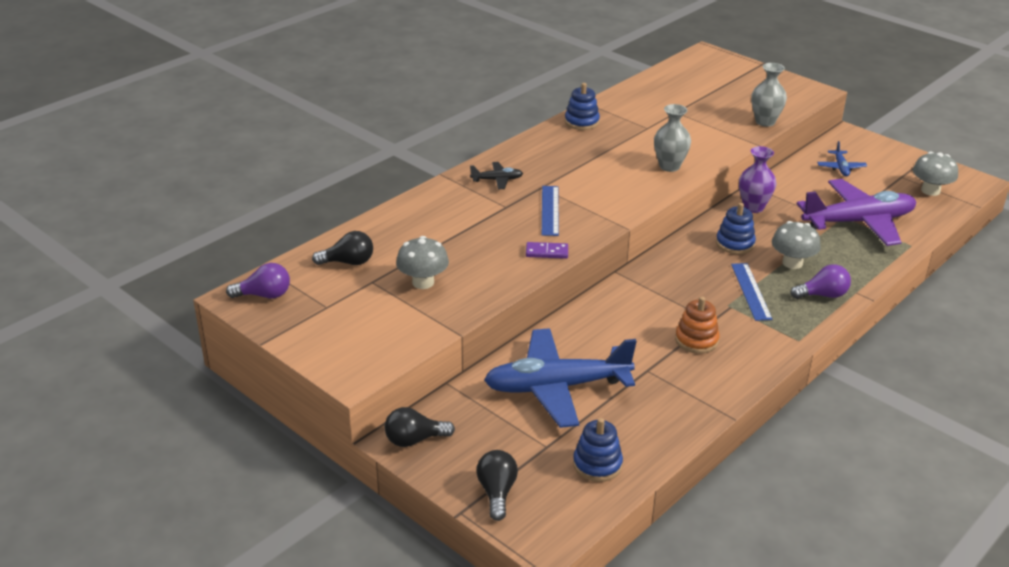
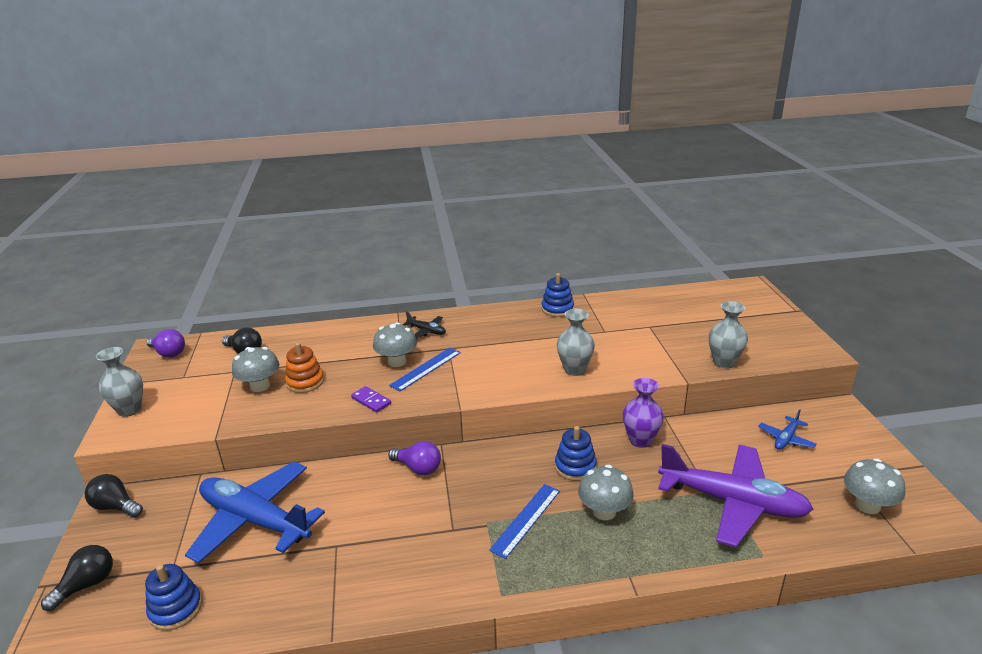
camera: 40 degrees right, 5 degrees down
orange stacking toy [675,297,720,354] -> orange stacking toy moved to [285,343,324,393]
purple light bulb [791,264,851,299] -> purple light bulb moved to [388,441,441,475]
none -> grey vase [96,347,143,417]
none -> grey mushroom [373,322,417,367]

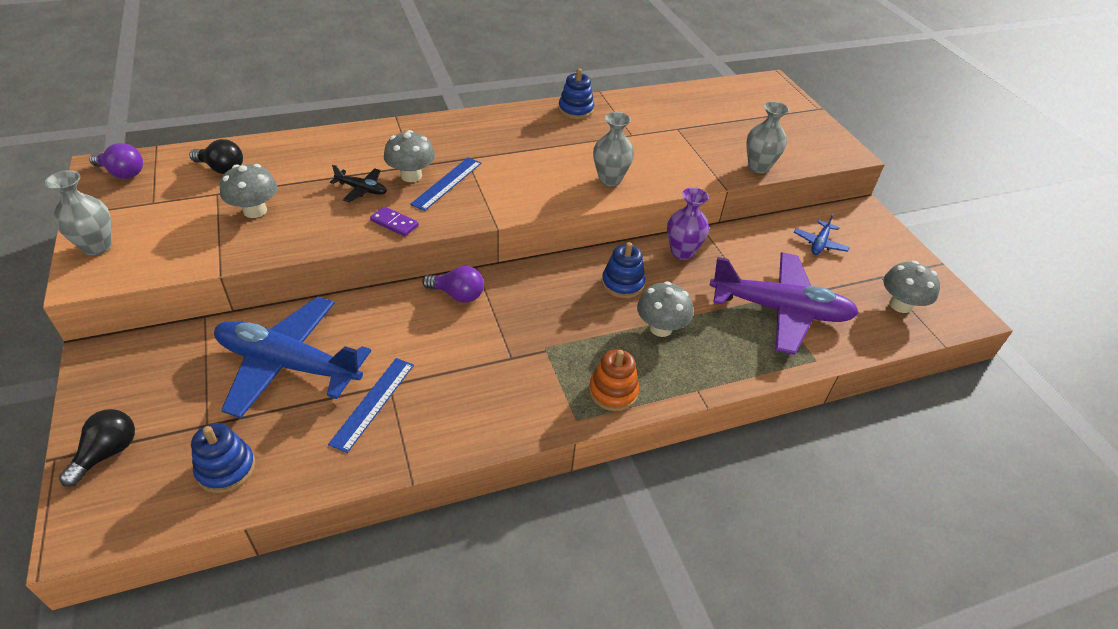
camera: 15 degrees left, 15 degrees up
black light bulb [85,474,143,518] -> none
orange stacking toy [285,343,324,393] -> orange stacking toy moved to [589,349,639,411]
black plane [403,311,446,339] -> black plane moved to [330,165,387,202]
blue ruler [489,484,560,559] -> blue ruler moved to [328,358,414,453]

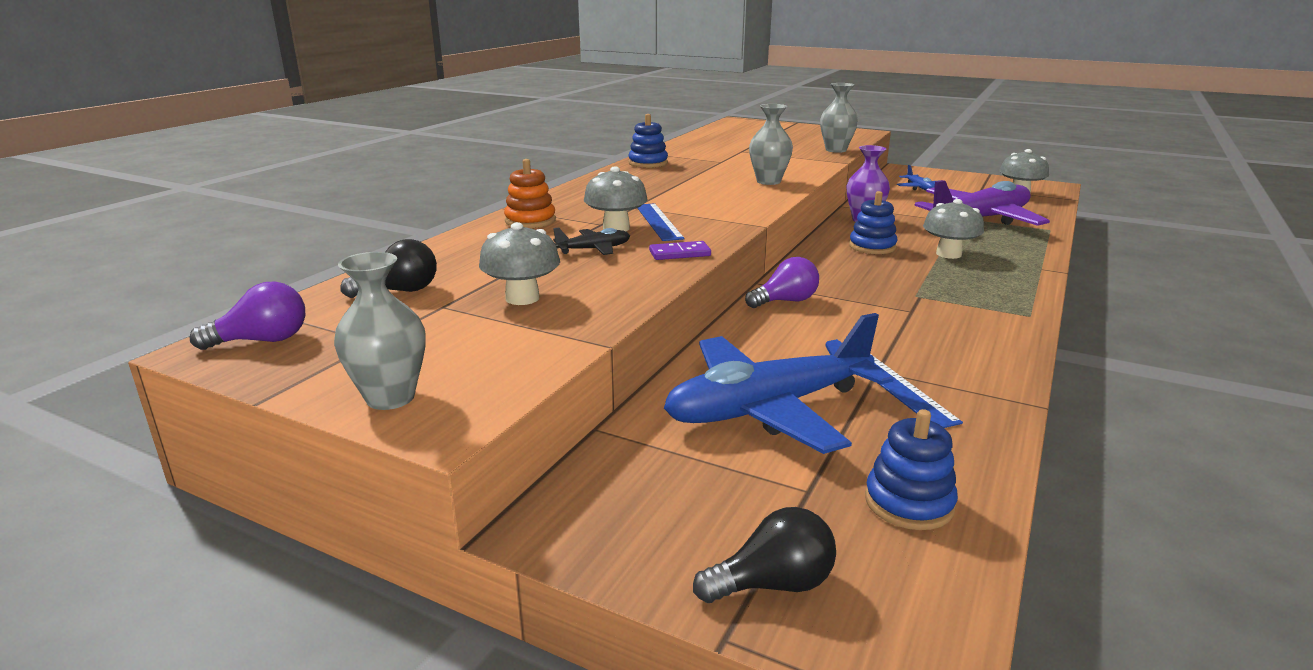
camera: 40 degrees left, 20 degrees down
black light bulb [59,409,135,487] -> black light bulb turned 90 degrees clockwise [693,507,836,603]
orange stacking toy [589,349,639,411] -> orange stacking toy moved to [504,159,556,228]

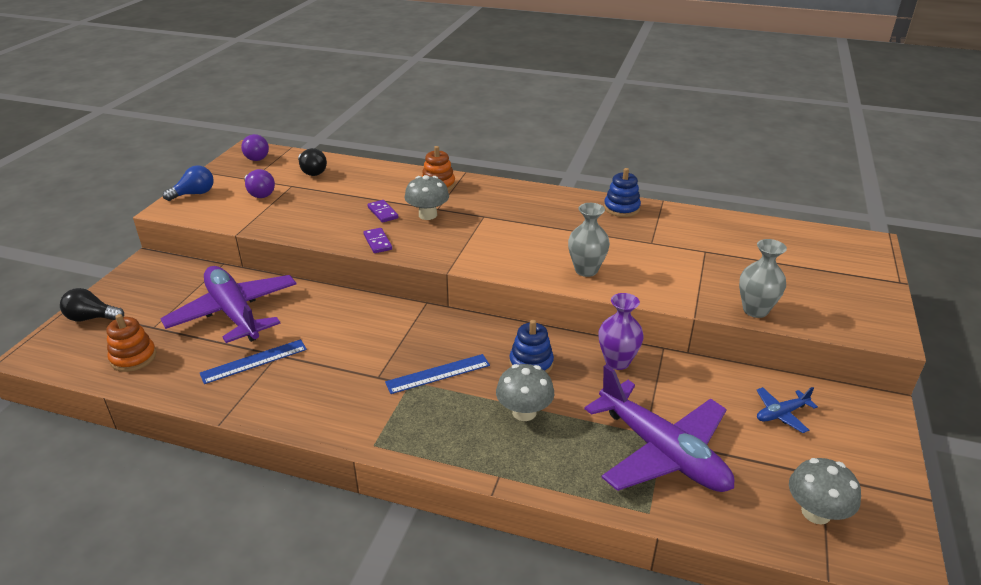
camera: 80 degrees right, 10 degrees up
grey vase [334,252,426,410] -> blue light bulb [163,165,214,201]
grey mushroom [479,222,560,305] -> none
black plane [553,228,630,255] -> purple domino [368,200,398,223]
blue ruler [638,203,684,241] -> blue ruler moved to [385,354,490,394]
blue plane [664,313,894,454] -> purple plane [160,266,296,343]
black light bulb [693,507,836,603] -> black light bulb turned 120 degrees clockwise [60,288,124,322]
purple light bulb [745,257,819,308] -> purple light bulb moved to [244,169,275,198]
blue stacking toy [865,409,958,530] -> orange stacking toy [106,314,157,372]

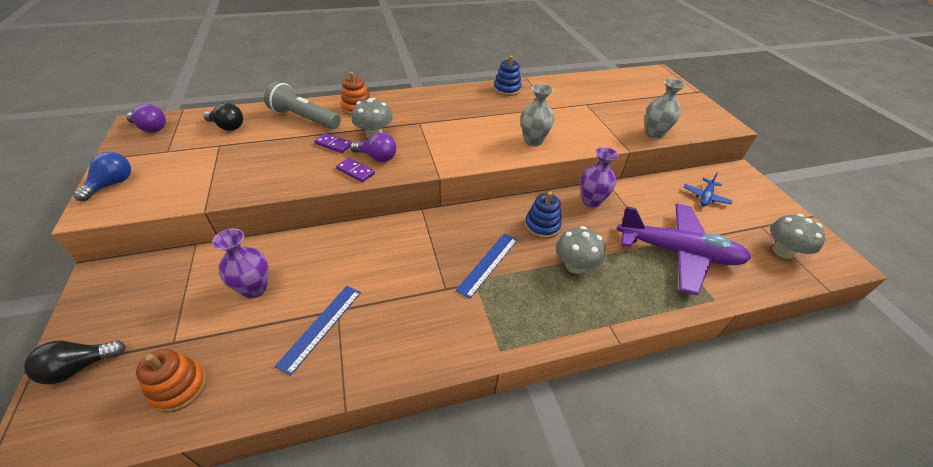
camera: 35 degrees left, 10 degrees up
purple plane [160,266,296,343] -> purple vase [212,228,268,298]
purple light bulb [244,169,275,198] -> purple light bulb moved to [350,133,397,162]
none -> grey flashlight [264,81,341,130]

